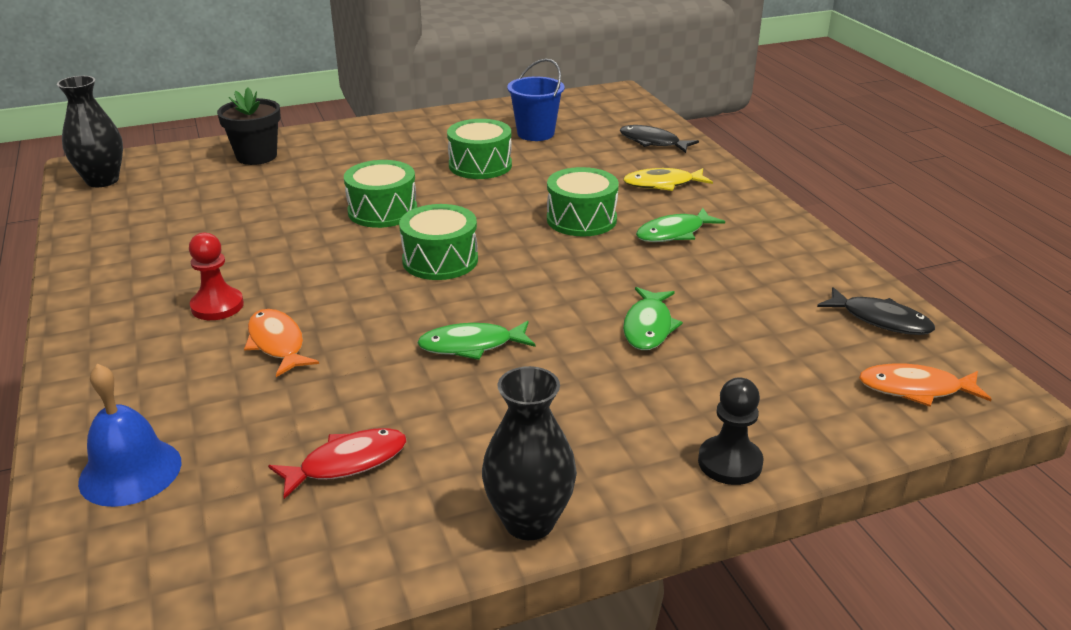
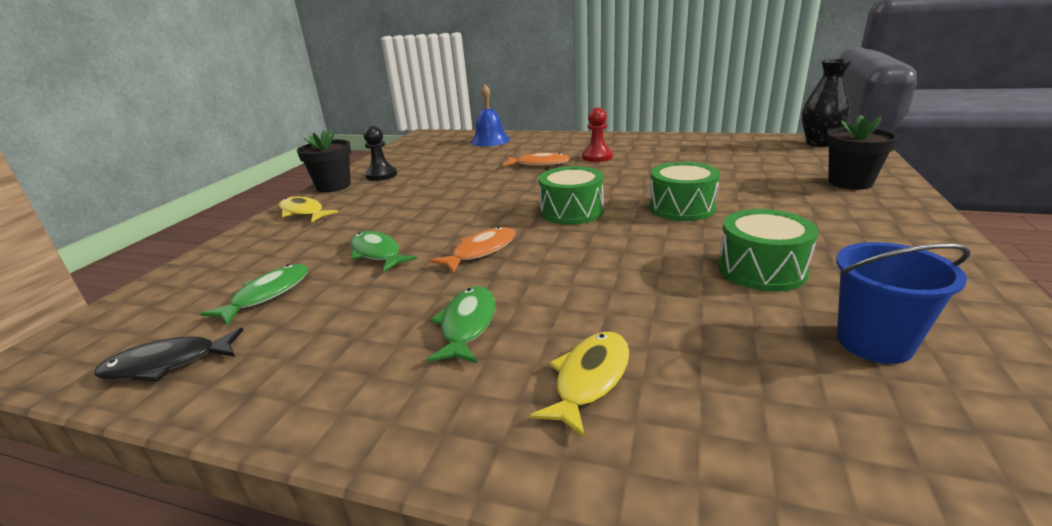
camera: 130 degrees right, 5 degrees down
red fish [268,428,407,499] -> none
green fish [417,321,536,360] -> green fish moved to [200,264,308,325]
black vase [482,366,577,540] -> black flower pot [297,130,351,192]
green drum [547,167,619,236] -> none
black fish [620,125,699,153] -> none
black pawn [698,378,763,485] -> black pawn moved to [364,126,397,181]
orange fish [859,364,992,407] -> orange fish moved to [429,226,515,273]
none -> yellow fish [279,196,338,222]

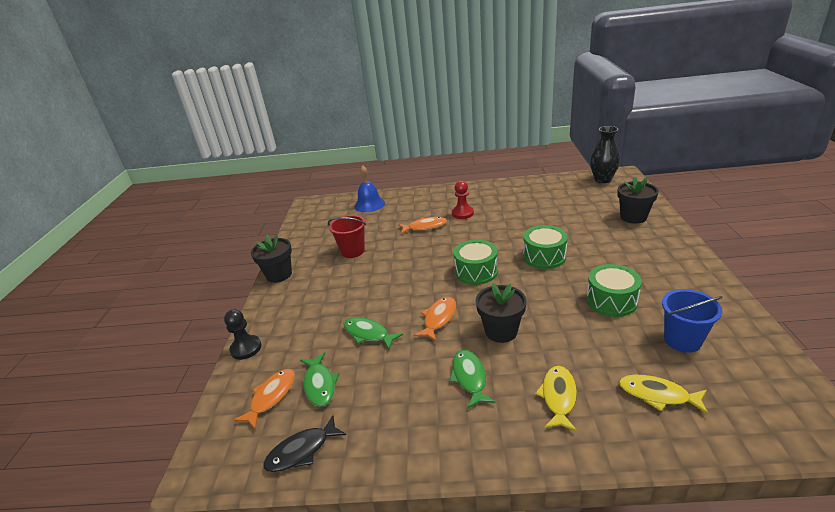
camera: 15 degrees left, 5 degrees up
green fish [200,264,308,325] -> green fish turned 150 degrees clockwise [300,352,339,407]
yellow fish [279,196,338,222] -> yellow fish moved to [619,375,709,414]
black pawn [364,126,397,181] -> black pawn moved to [224,309,261,360]
none -> orange fish [234,369,295,429]
none -> red bucket [328,215,366,258]
none -> black flower pot [476,283,526,343]

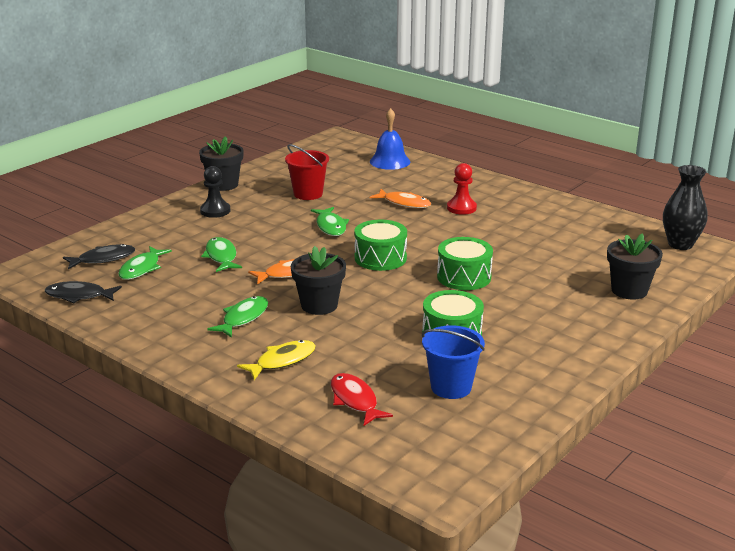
camera: 35 degrees right, 5 degrees down
black pawn [224,309,261,360] -> black pawn moved to [200,166,230,218]
orange fish [234,369,295,429] -> black fish [63,244,135,269]
yellow fish [619,375,709,414] -> red fish [331,373,393,426]
none -> green fish [311,207,349,236]

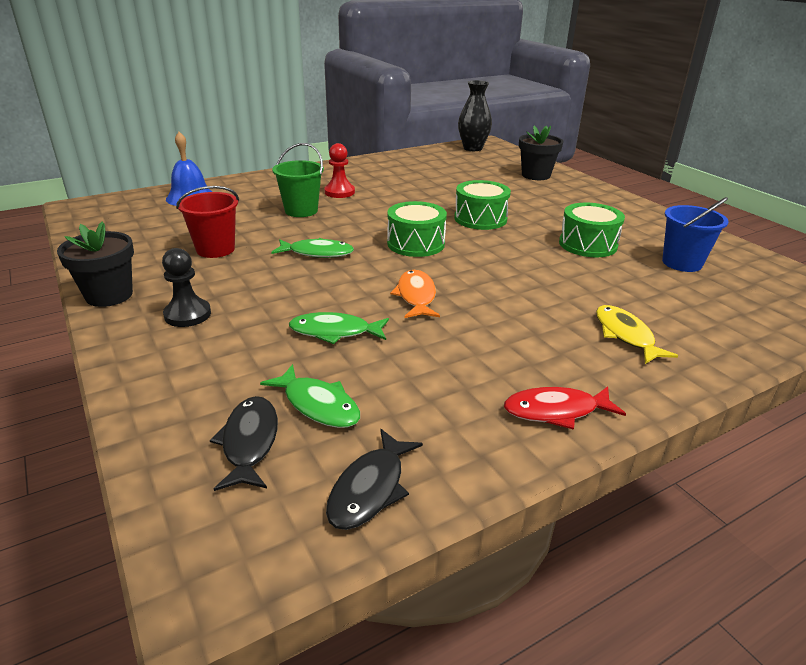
camera: 70 degrees left, 5 degrees up
green fish [207,296,268,338] -> none
black flower pot [291,246,346,315] -> none
red fish [331,373,393,426] -> red fish moved to [504,386,626,430]
orange fish [370,189,431,208] -> green bucket [272,143,324,217]

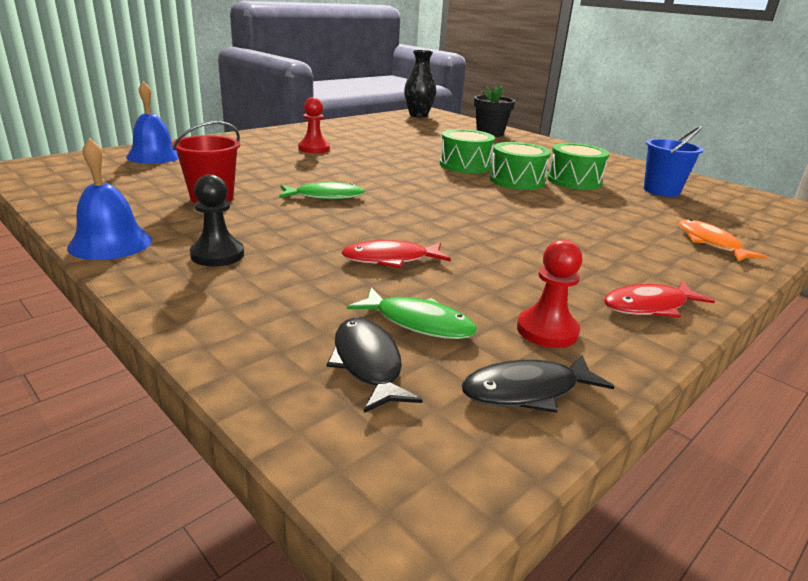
camera: 15 degrees left, 5 degrees down
black flower pot [57,222,134,307] -> blue bell [67,138,152,260]
green bucket [272,143,324,217] -> none
green fish [289,312,389,344] -> red fish [341,240,451,268]
black fish [326,429,423,530] -> black fish turned 60 degrees clockwise [462,355,615,413]
green drum [387,201,447,257] -> green drum moved to [490,142,551,190]
orange fish [390,270,440,318] -> orange fish moved to [679,219,767,262]
yellow fish [596,305,678,364] -> none
none -> red pawn [517,240,583,348]

